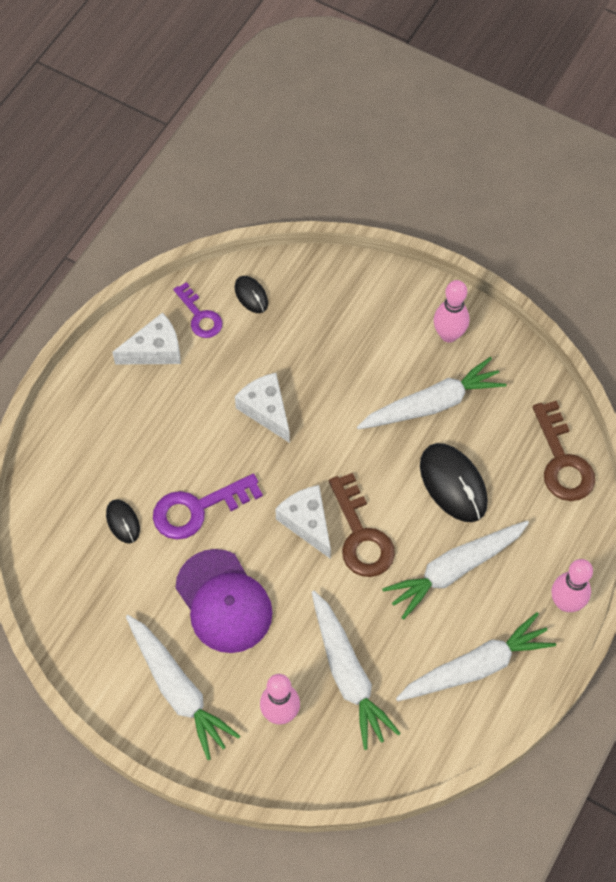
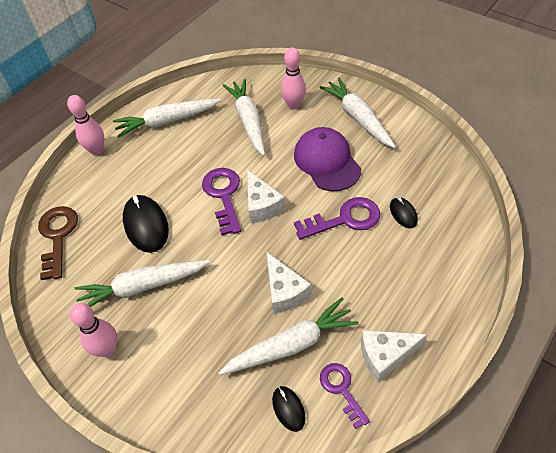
camera: 170 degrees left, 10 degrees down
brown key [329,473,395,577] -> purple key [202,168,241,235]
white carrot [382,521,529,620] -> white carrot moved to [219,298,359,375]

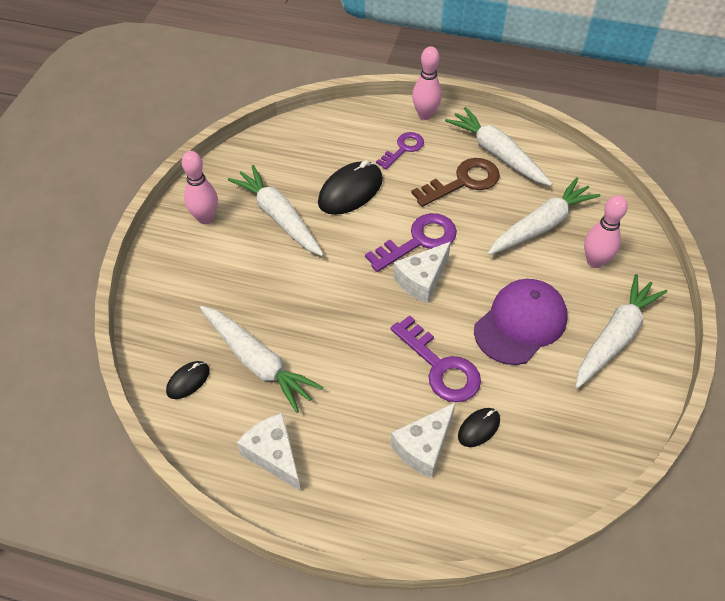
camera: 65 degrees right, 0 degrees up
brown key [38,206,78,280] -> brown key moved to [411,158,500,207]
white cheese [267,252,311,314] -> white cheese moved to [390,402,456,478]
purple key [320,363,370,429] -> purple key moved to [376,132,424,169]

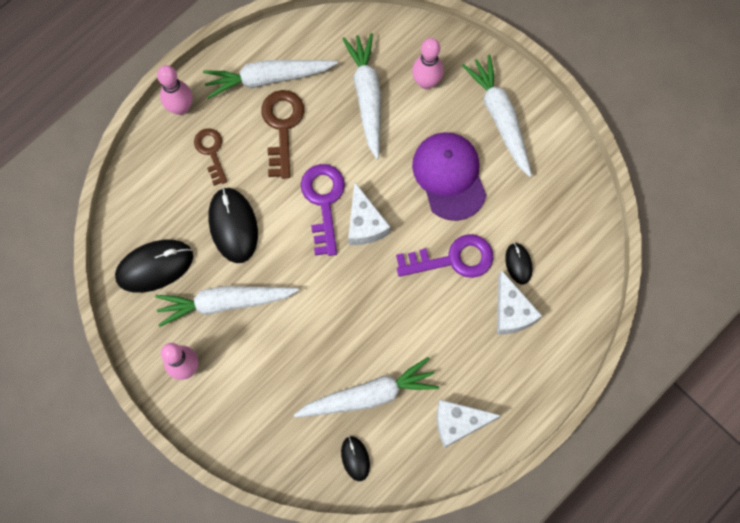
camera: 60 degrees left, 20 degrees up
purple key [376,132,424,169] -> brown key [194,128,227,186]
none -> black mouse [115,239,193,293]

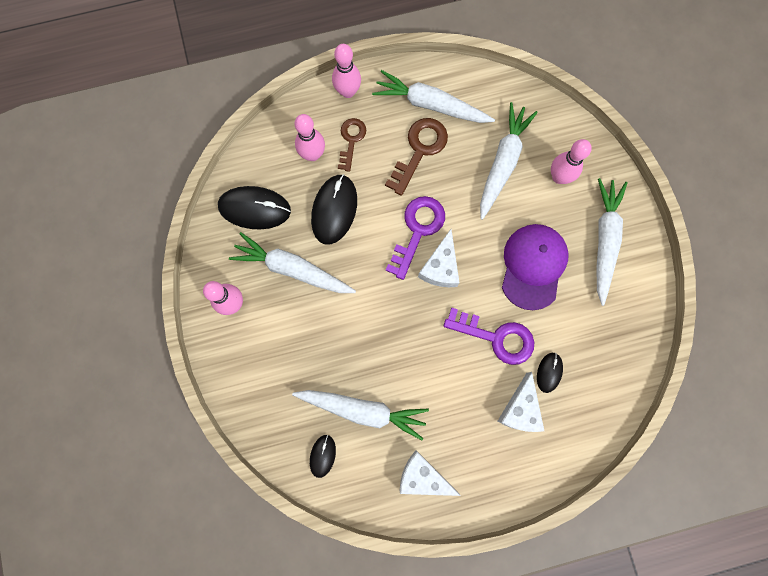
camera: 30 degrees right, 5 degrees up
none -> pink bowling pin [295,114,325,161]

